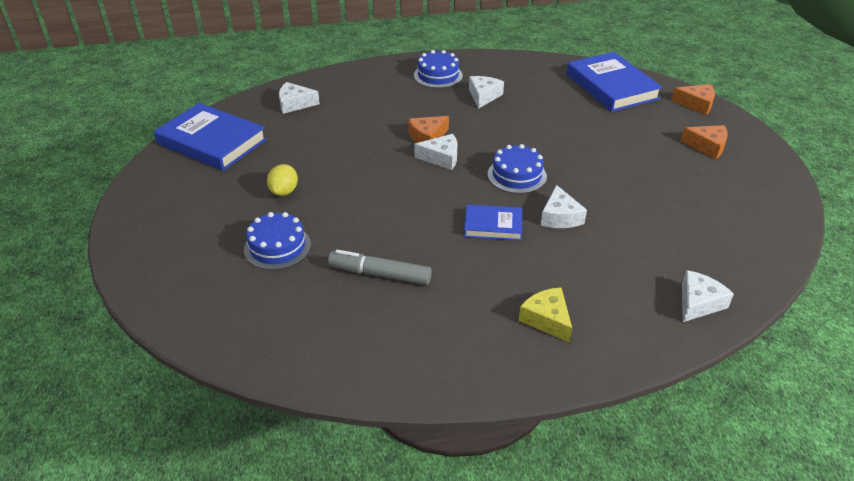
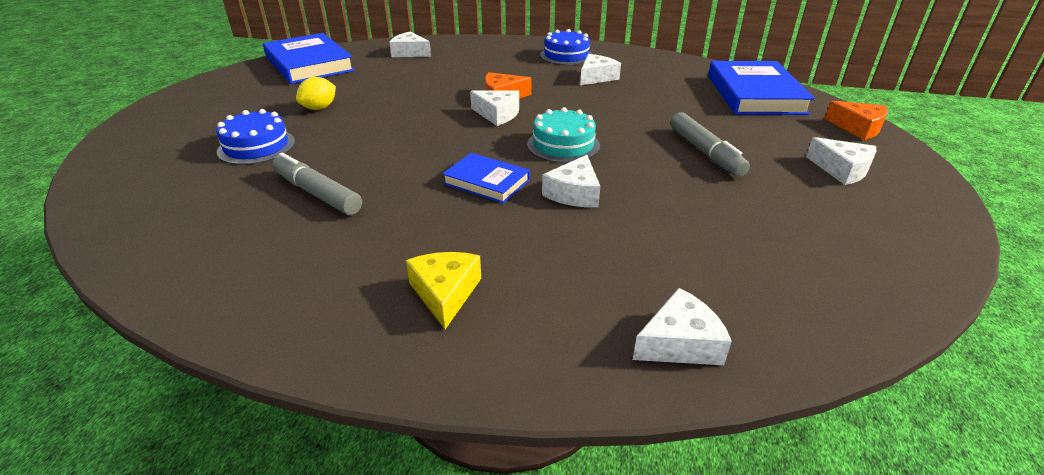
camera: 25 degrees right, 5 degrees down
blue cake [488,144,547,194] -> turquoise cake [527,107,600,163]
orange cheese [681,125,728,159] -> white cheese [806,137,876,185]
none -> grey marker [671,112,750,177]

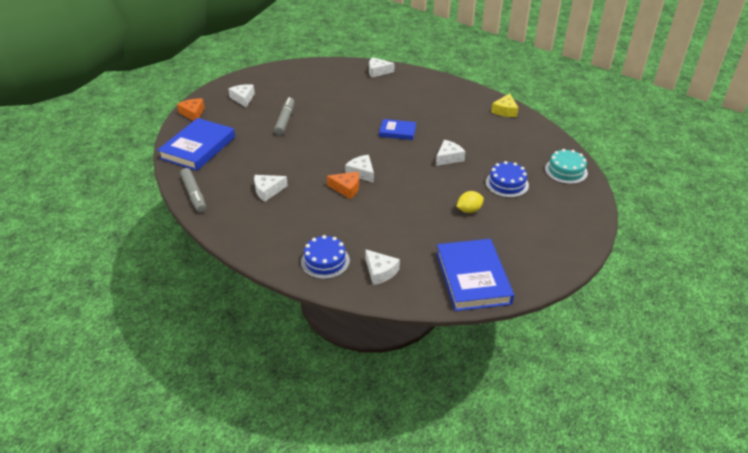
camera: 155 degrees left, 5 degrees up
grey marker [272,153,362,215] -> grey marker moved to [180,168,206,213]
yellow cheese [406,252,481,329] -> yellow cheese moved to [491,94,518,117]
blue book [442,153,530,204] -> blue book turned 45 degrees counterclockwise [379,119,416,140]
turquoise cake [527,107,600,163] -> turquoise cake moved to [545,149,588,184]
blue cake [540,29,592,65] -> blue cake moved to [301,235,350,279]
white cheese [542,155,600,207] -> white cheese moved to [436,140,466,166]

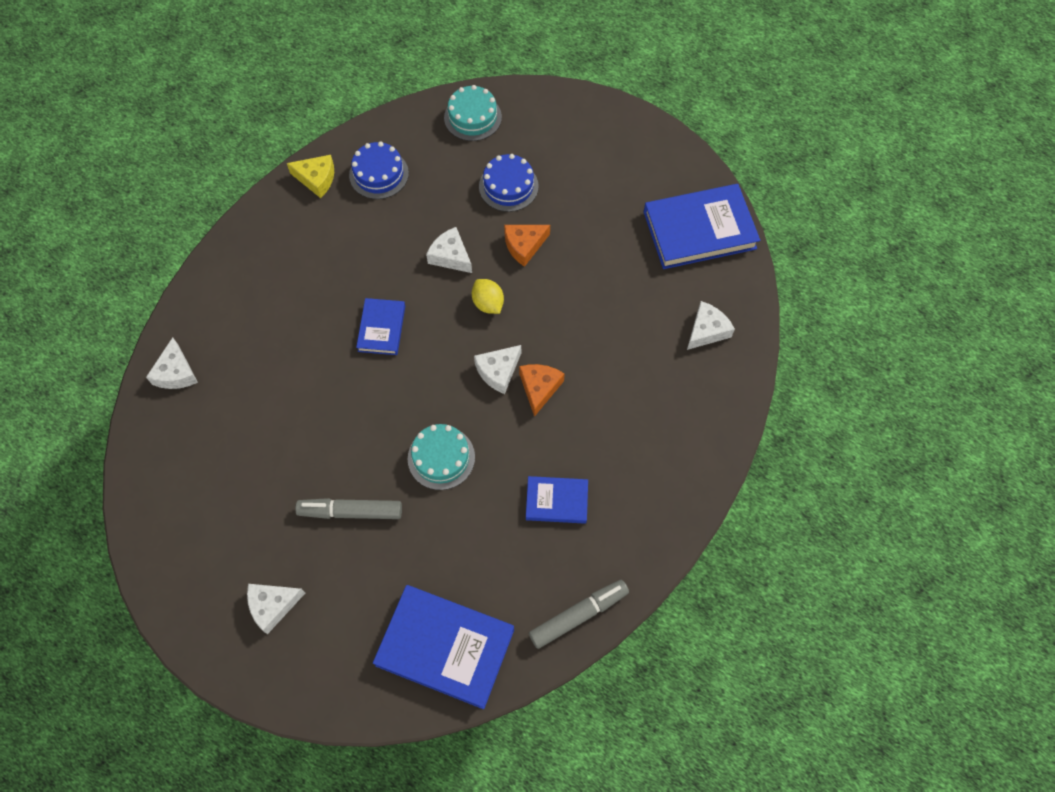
camera: 95 degrees left, 25 degrees up
orange cheese [177,99,205,121] -> orange cheese moved to [504,225,550,267]
white cheese [254,175,288,202] -> blue book [526,476,588,524]
blue cake [301,235,350,279] -> blue cake moved to [349,142,409,199]
yellow lemon [456,191,484,213] -> yellow lemon moved to [472,279,504,314]
none -> turquoise cake [408,424,475,490]

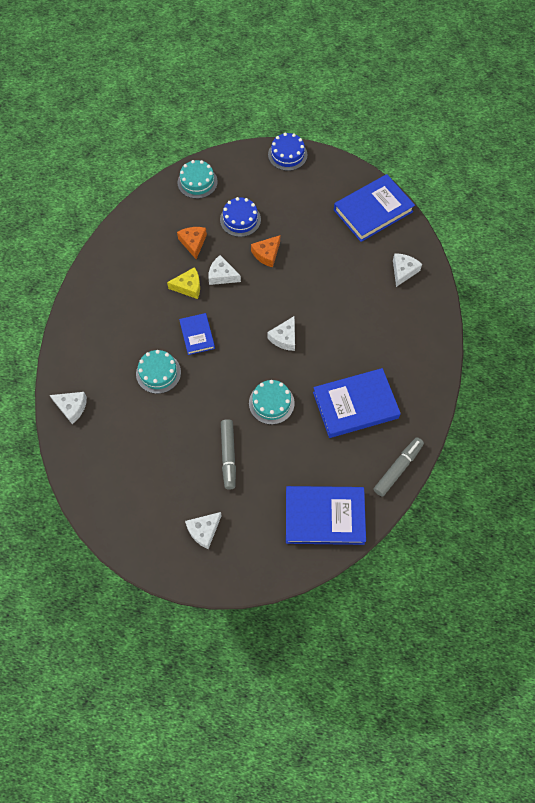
camera: 20 degrees left, 0 degrees up
white cheese [146,337,198,389] -> white cheese turned 45 degrees counterclockwise [50,392,87,424]
yellow cheese [287,155,334,198] -> yellow cheese moved to [167,267,200,299]
grey marker [295,498,402,519] -> grey marker turned 75 degrees counterclockwise [221,419,236,489]
blue cake [349,142,409,199] -> blue cake moved to [268,133,307,171]
yellow lemon [472,279,504,314] -> none
orange cheese [519,364,565,417] -> orange cheese moved to [177,227,207,259]
blue book [526,476,588,524] -> blue book [313,368,401,438], size x1.82
none -> turquoise cake [136,350,181,394]

